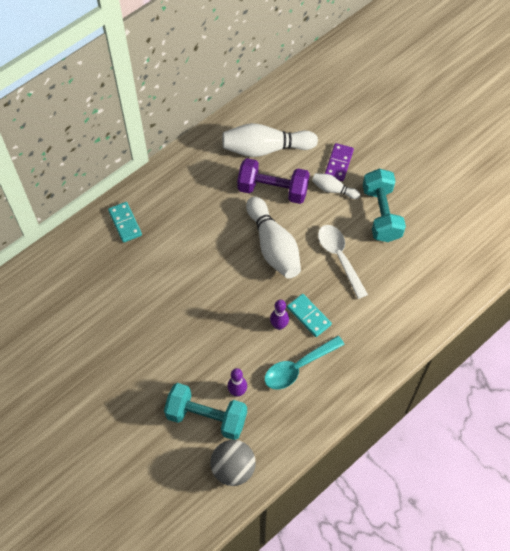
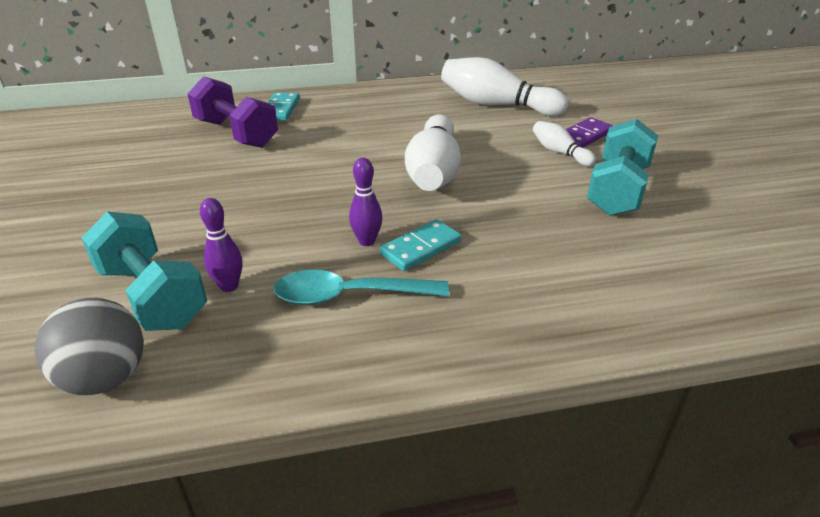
camera: 30 degrees right, 25 degrees down
purple dumbbell [237,158,310,204] -> purple dumbbell moved to [188,76,278,148]
turquoise domino [287,294,332,337] -> turquoise domino turned 60 degrees clockwise [380,219,461,271]
white spoon [318,225,368,299] -> none

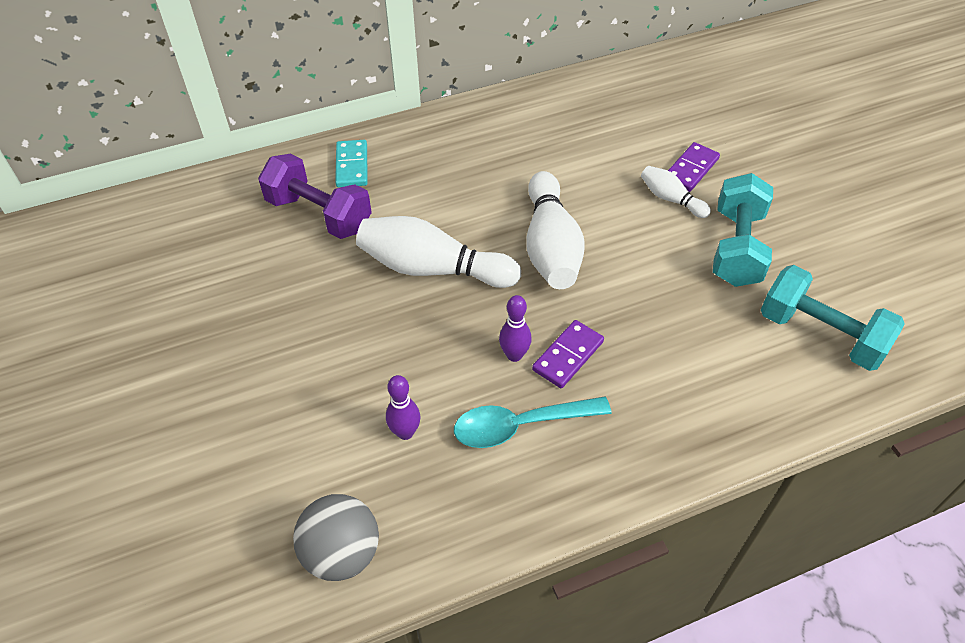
camera: 10 degrees left, 15 degrees up
turquoise dumbbell [82,212,207,331] -> turquoise dumbbell moved to [761,265,905,371]
turquoise domino [380,219,461,271] -> purple domino [532,320,604,388]
white bowling pin [441,57,568,116] -> white bowling pin moved to [356,216,521,288]

